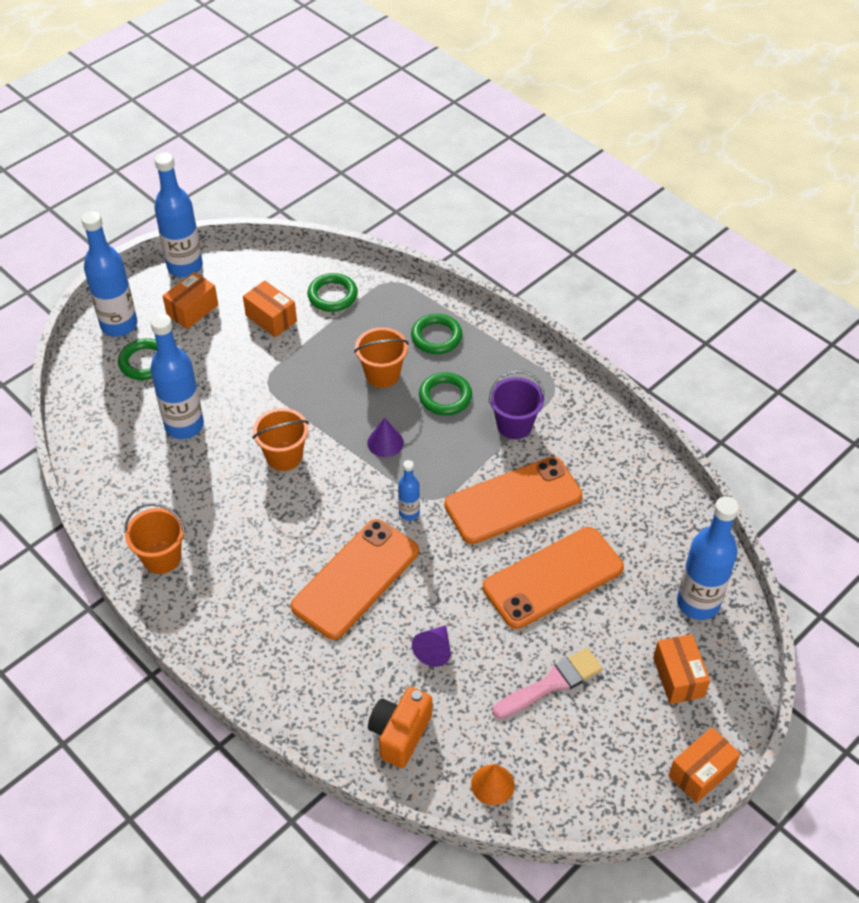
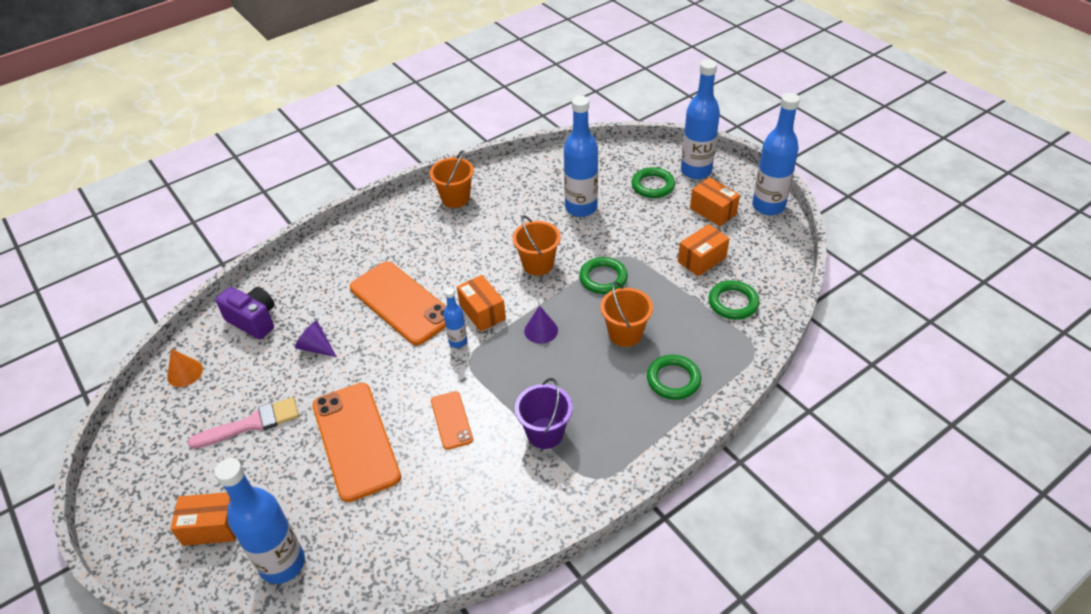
camera: 100 degrees right, 5 degrees down
orange camera [368,687,432,768] -> purple camera [215,287,275,340]
green ring [419,372,472,415] -> green ring moved to [579,257,628,294]
orange phone [444,456,583,544] -> orange phone [431,391,473,450], size x0.51
pink brush [492,648,603,719] -> pink brush turned 90 degrees counterclockwise [188,397,299,449]
orange box [668,727,740,803] -> orange box moved to [457,275,506,332]

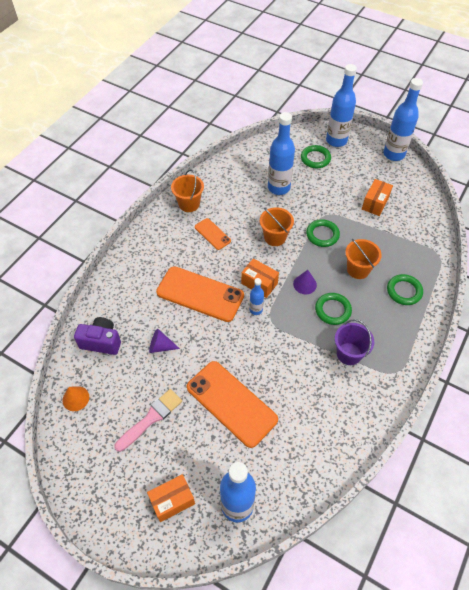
camera: 25 degrees left, 10 degrees up
orange phone [431,391,473,450] -> orange phone moved to [195,218,231,250]
orange box [690,177,740,227] -> none
green ring [709,280,759,320] -> green ring moved to [315,293,352,325]

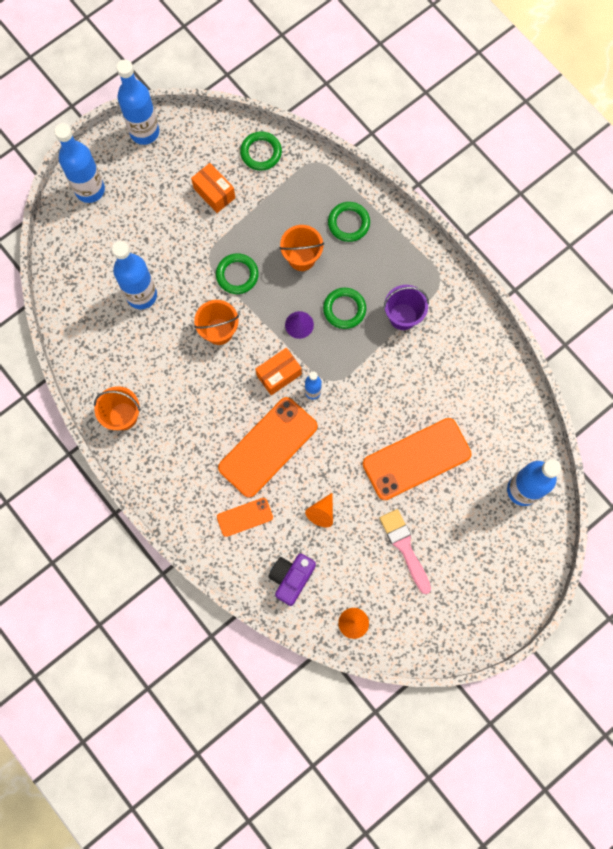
camera: 70 degrees left, 20 degrees up
orange box [147,474,195,522] -> none
purple cone [149,329,180,353] -> orange cone [305,493,333,528]
orange phone [195,218,231,250] -> orange phone moved to [217,498,273,537]
green ring [301,145,331,168] -> green ring moved to [240,131,282,171]

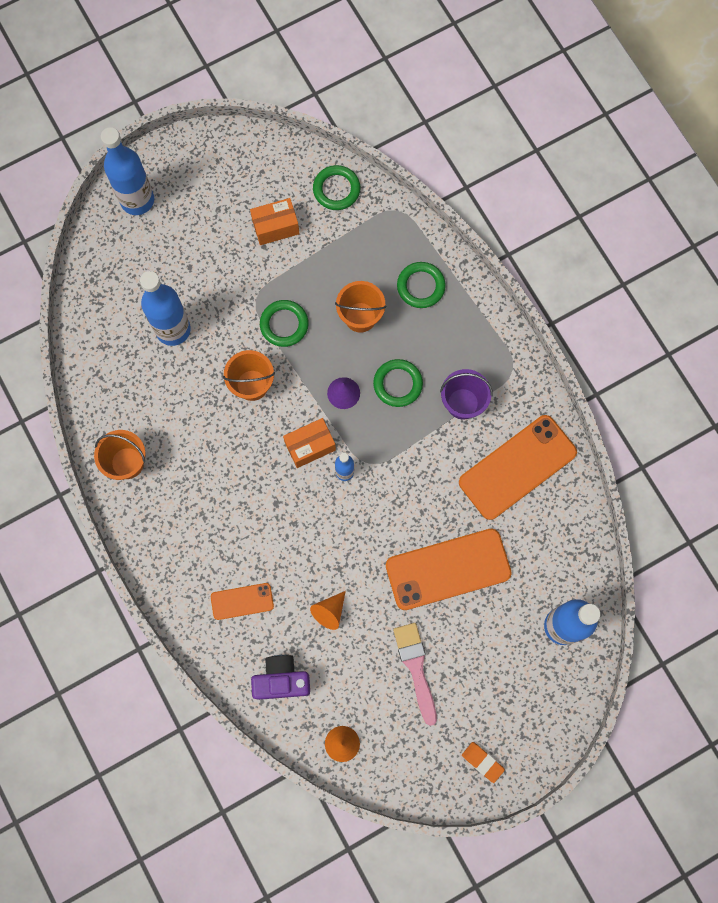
camera: 10 degrees right, 0 degrees up
blue bottle [116,60,159,145] -> none
orange box [191,163,235,213] -> orange box turned 75 degrees counterclockwise [250,198,300,245]
orange phone [218,397,318,498] -> orange phone moved to [459,415,577,520]
purple camera [268,553,316,606] -> purple camera turned 45 degrees clockwise [251,655,310,700]
none -> orange eraser [462,742,505,783]

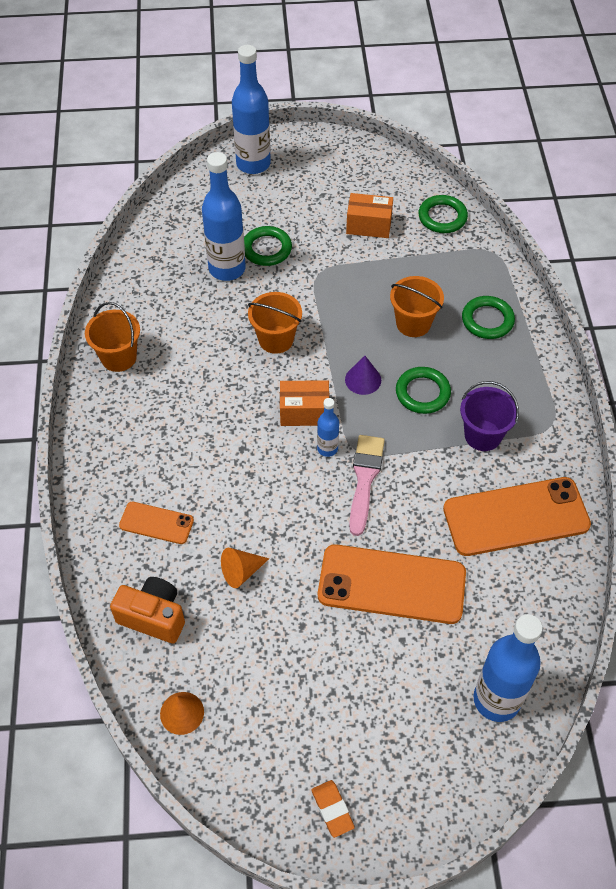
camera: 25 degrees right, 20 degrees down
purple camera [251,655,310,700] -> orange camera [110,577,185,644]
green ring [260,300,309,347] -> green ring moved to [244,226,292,266]
pink brush [393,623,437,726] -> pink brush moved to [349,435,385,536]

